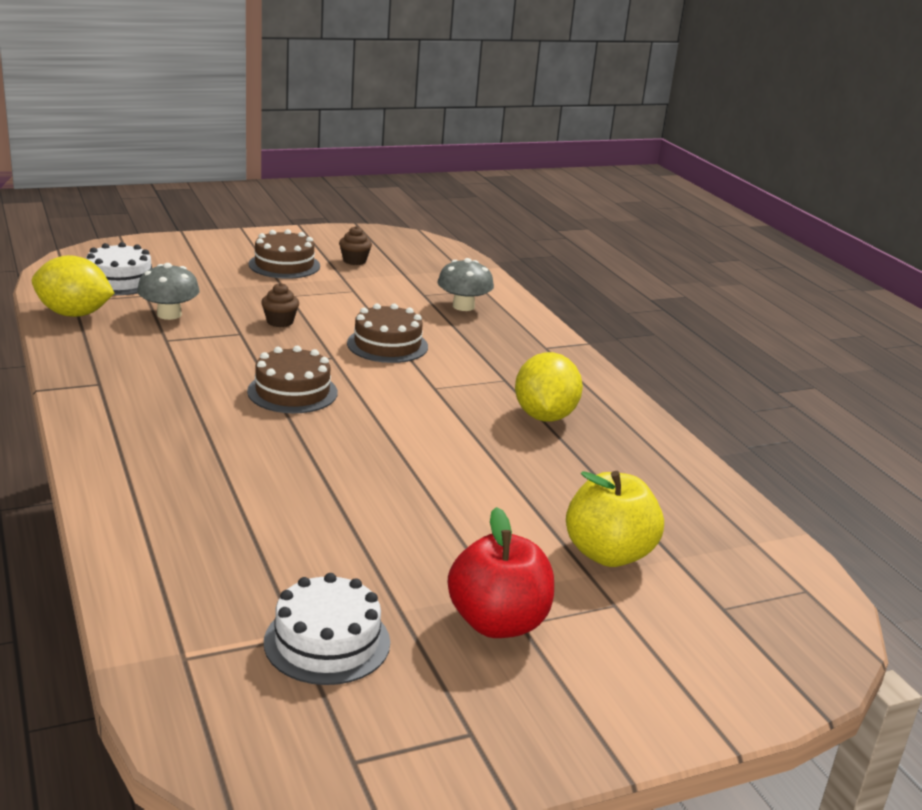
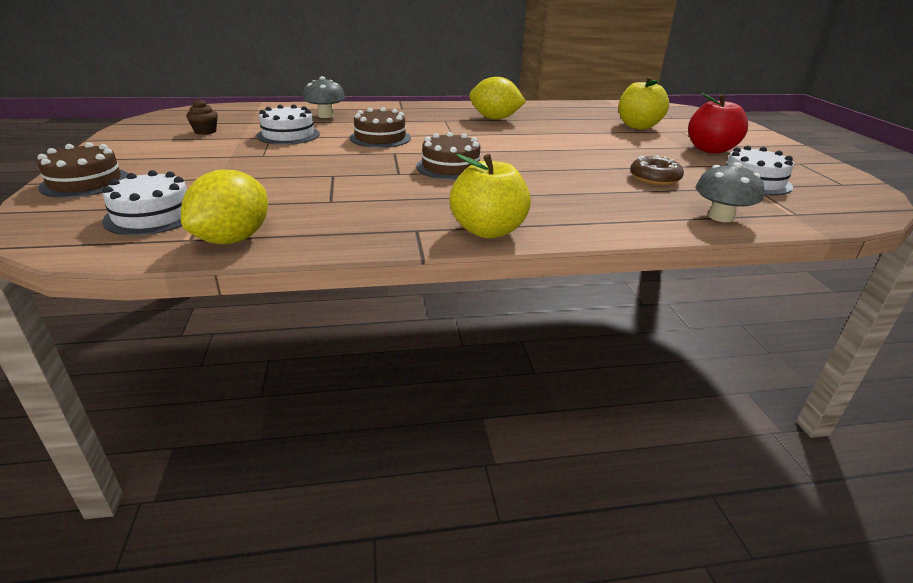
camera: 75 degrees left, 5 degrees up
grey mushroom [137,263,200,320] -> grey mushroom moved to [695,162,764,222]
brown cake [249,229,320,279] -> brown cake moved to [37,142,128,198]
brown cupcake [261,283,299,327] -> none
none -> white cake [256,104,320,145]
none -> yellow apple [450,154,531,239]
none -> brown donut [630,155,684,185]

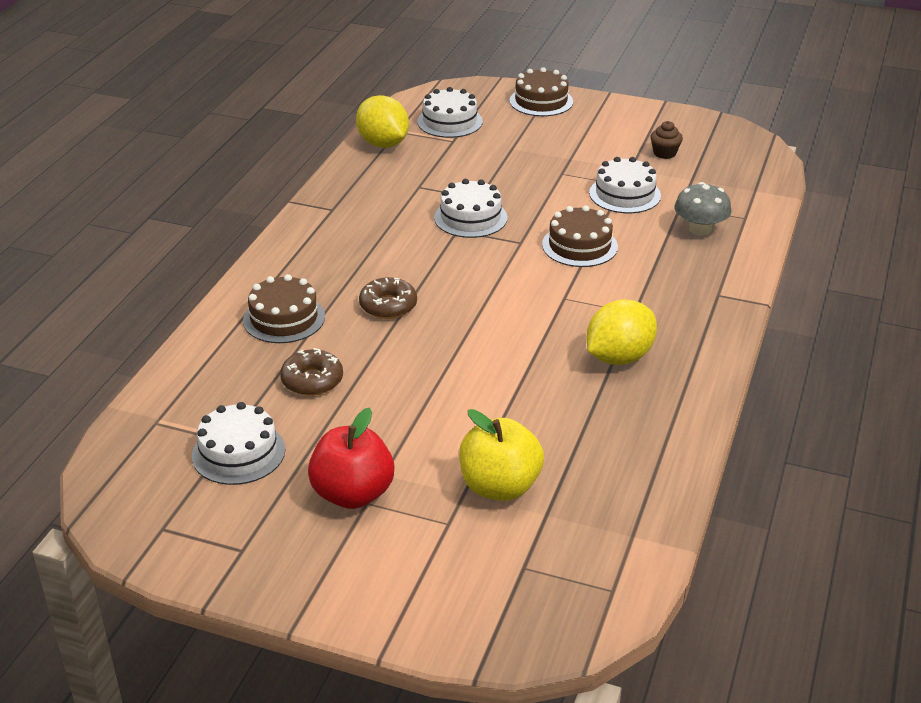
camera: 120 degrees right, 5 degrees up
brown cake [416,132,480,180] -> brown cake moved to [243,274,325,343]
yellow apple [450,154,531,239] -> none
grey mushroom [695,162,764,222] -> none
none -> brown donut [359,277,417,319]
none -> white cake [434,179,507,238]

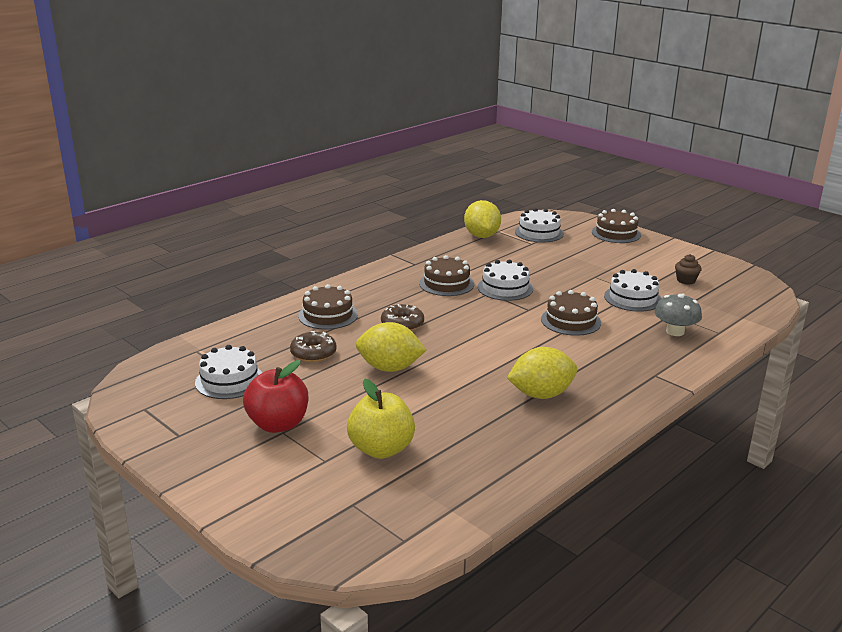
camera: 25 degrees right, 10 degrees down
none -> yellow lemon [356,322,426,372]
none -> brown cake [419,255,474,296]

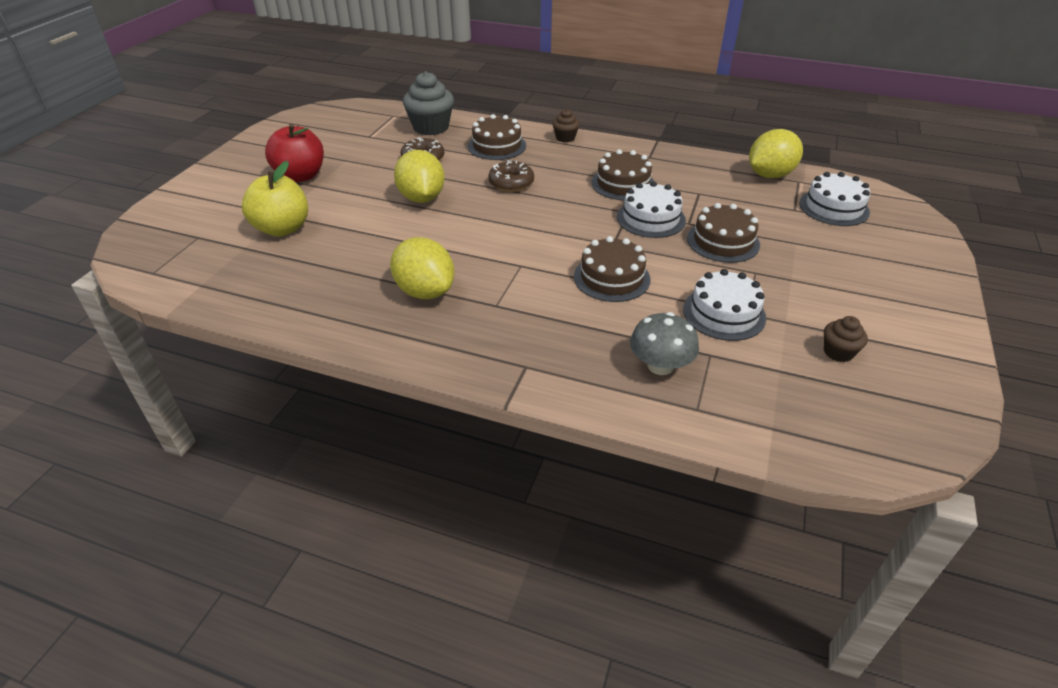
camera: 65 degrees right, 15 degrees up
white cake [195,345,262,399] -> none
brown cake [592,209,641,243] -> brown cake moved to [687,203,760,263]
none -> grey cupcake [403,71,454,135]
none -> brown cupcake [552,109,580,142]

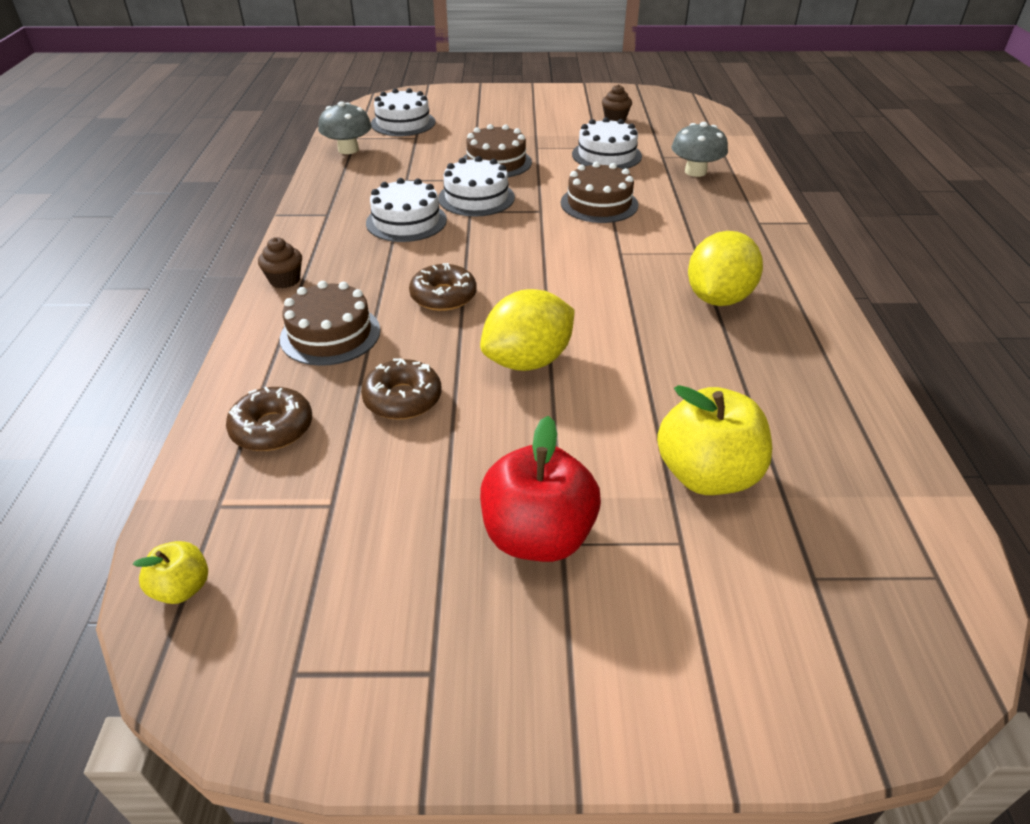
camera: 110 degrees left, 0 degrees up
grey cupcake [403,71,454,135] -> brown donut [226,387,312,451]
brown cake [591,149,655,201] -> white cake [366,178,447,242]
yellow lemon [749,129,803,178] -> grey mushroom [318,101,372,154]
none -> yellow apple [133,541,208,604]

